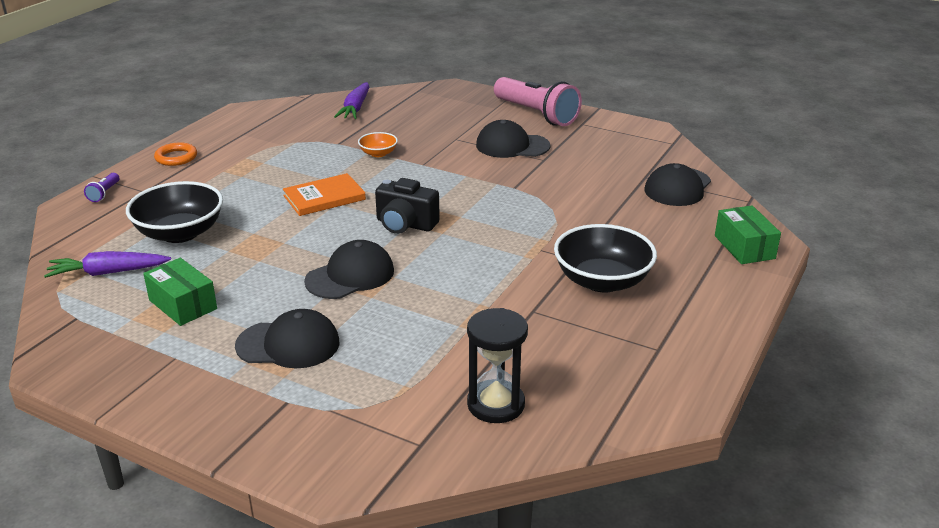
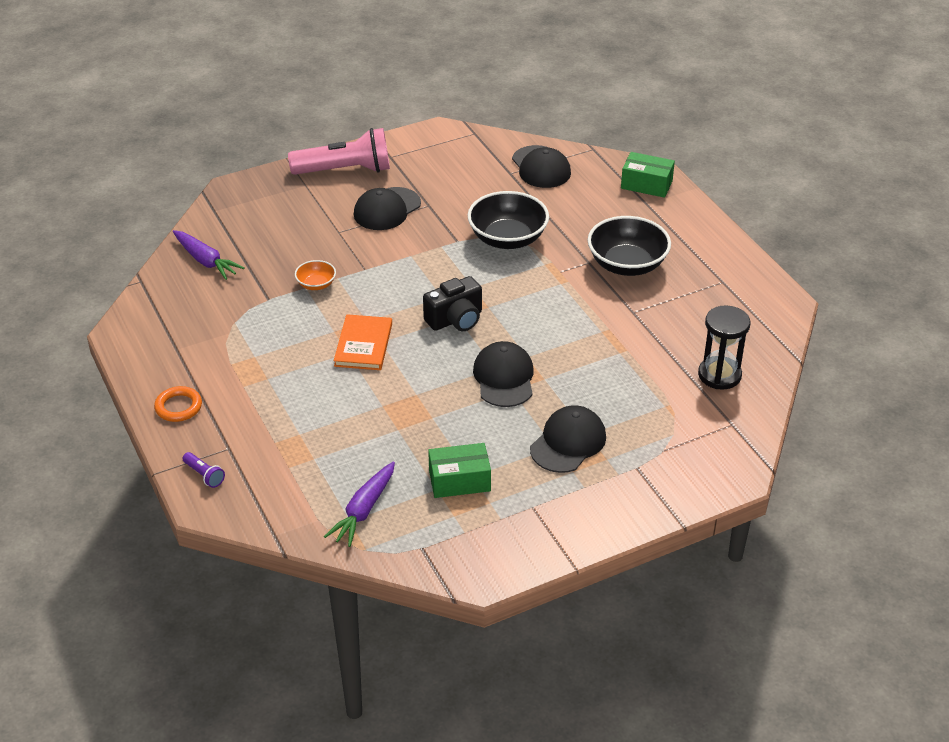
camera: 55 degrees left, 10 degrees up
black bowl [126,181,223,243] -> black bowl moved to [467,191,549,249]

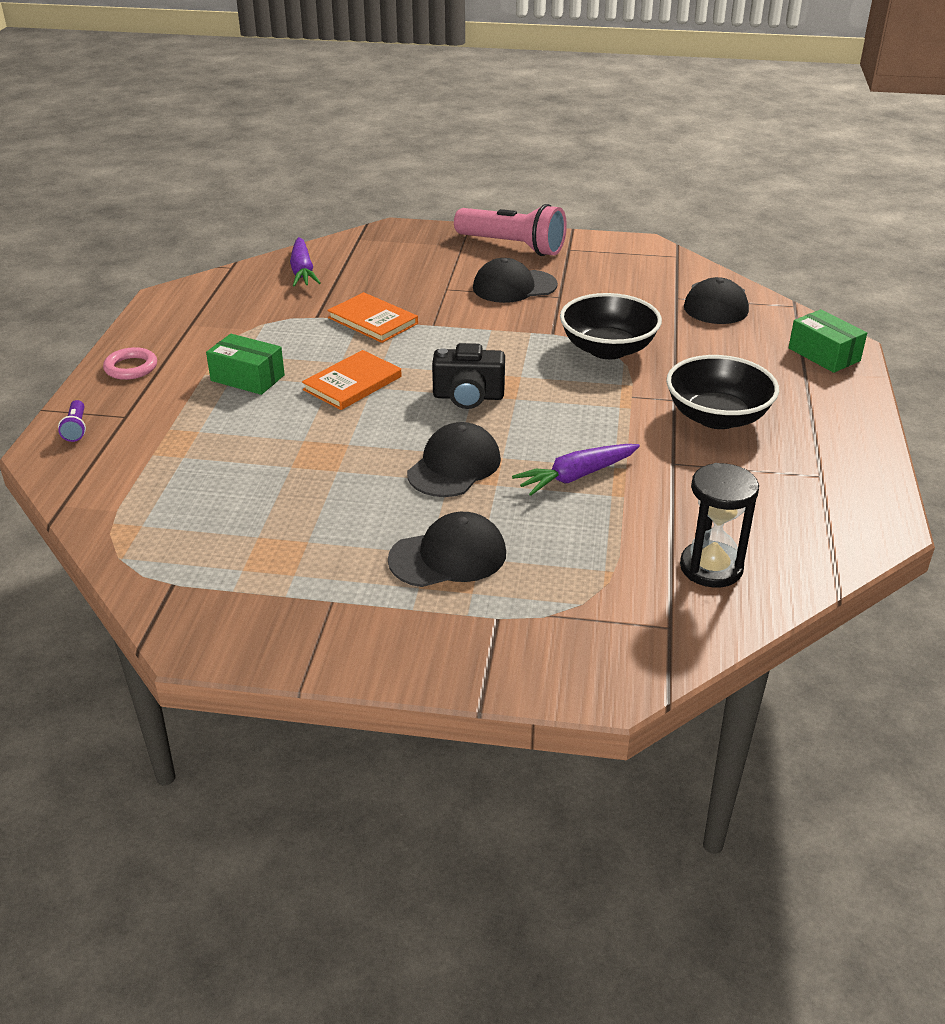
camera: 35 degrees right, 5 degrees down
orange ring [154,386,202,422] -> pink ring [103,347,157,380]
orange bowl [295,260,336,290] -> orange book [327,292,418,343]
purple carrot [324,462,395,547] -> purple carrot moved to [512,444,640,496]
green box [428,443,491,498] -> green box moved to [206,334,285,395]

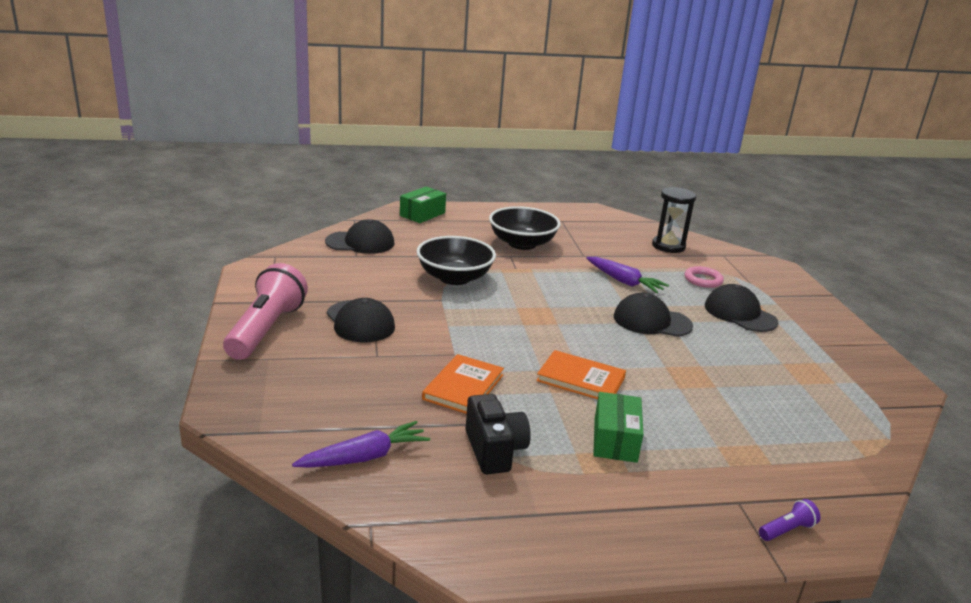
camera: 110 degrees left, 10 degrees down
pink ring [103,347,157,380] -> pink ring moved to [684,266,724,288]
black camera [432,343,505,409] -> black camera moved to [465,394,531,474]

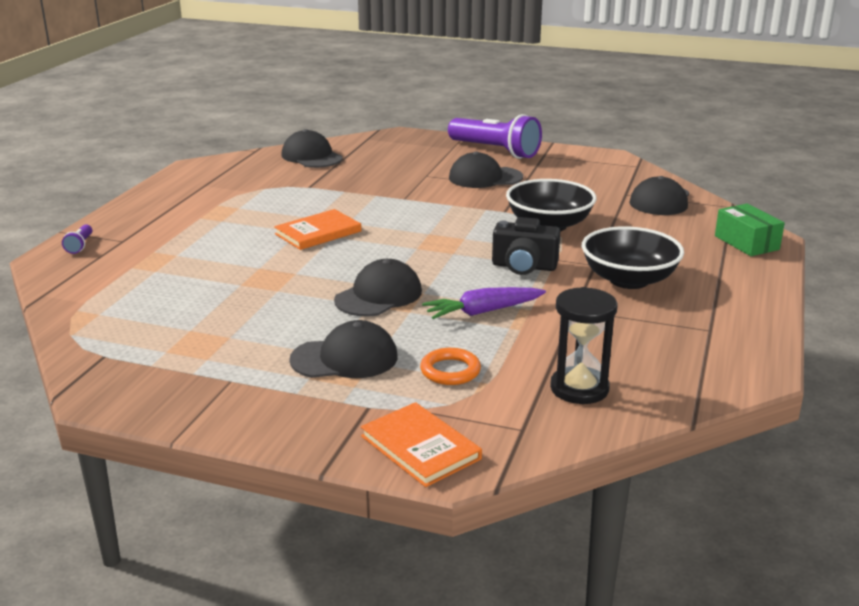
camera: 120 degrees right, 0 degrees up
pink flashlight [223,263,308,360] -> purple flashlight [448,114,542,159]
purple carrot [292,421,430,468] -> black cap [281,129,343,168]
orange book [422,354,504,414] -> orange book moved to [361,402,482,487]
black camera [465,394,531,474] -> black camera moved to [492,217,560,275]
green box [593,392,643,463] -> none
pink ring [684,266,724,288] -> orange ring [420,348,481,385]

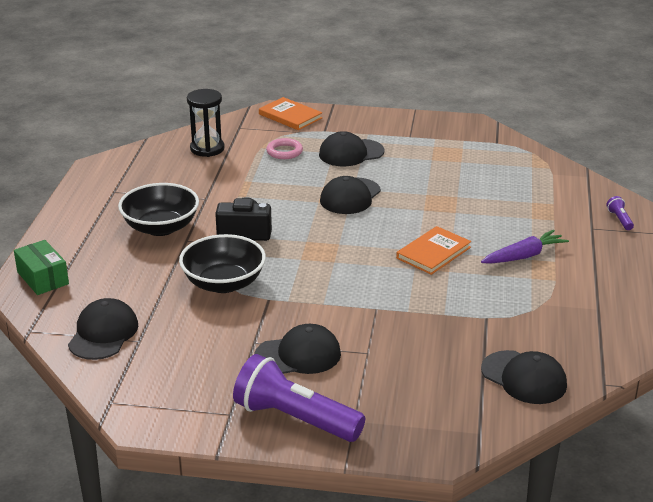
camera: 170 degrees right, 5 degrees up
orange ring [420,348,481,385] -> pink ring [266,138,303,159]
purple carrot [422,287,546,319] -> purple carrot moved to [481,230,569,264]

